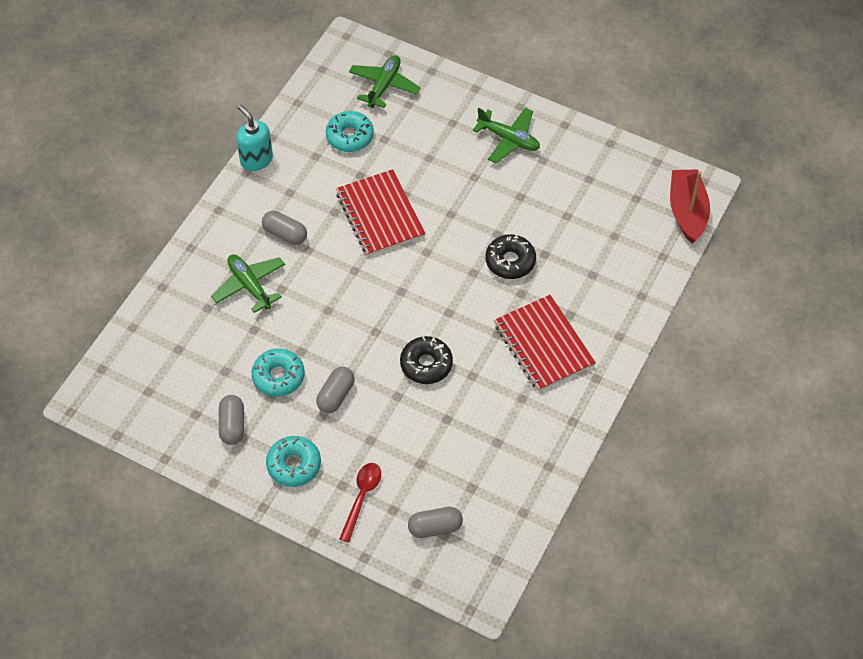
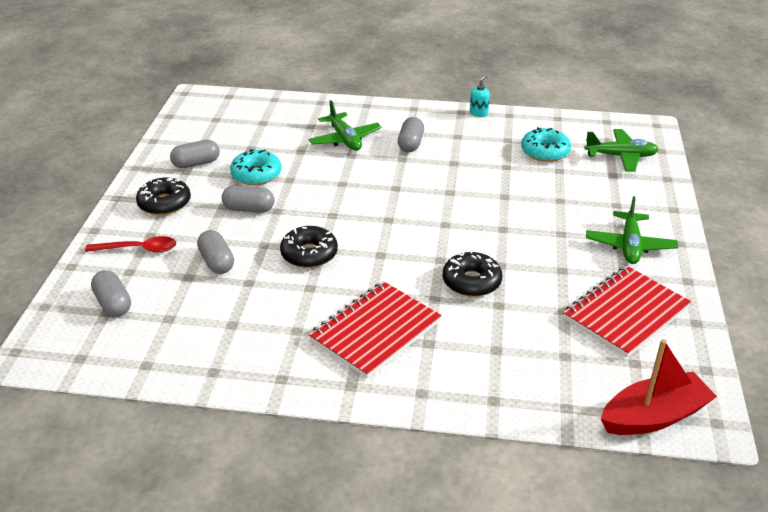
camera: 70 degrees right, 20 degrees down
green plane [211,254,285,313] -> green plane turned 120 degrees clockwise [308,100,382,151]
turquoise soap dispenser [236,105,273,171] -> turquoise soap dispenser [470,75,490,117], size x0.59
turquoise donut [266,436,321,487] -> black donut [136,177,191,215]
red notebook [336,169,426,256] -> red notebook moved to [563,266,691,358]
none -> grey capsule [197,230,234,274]

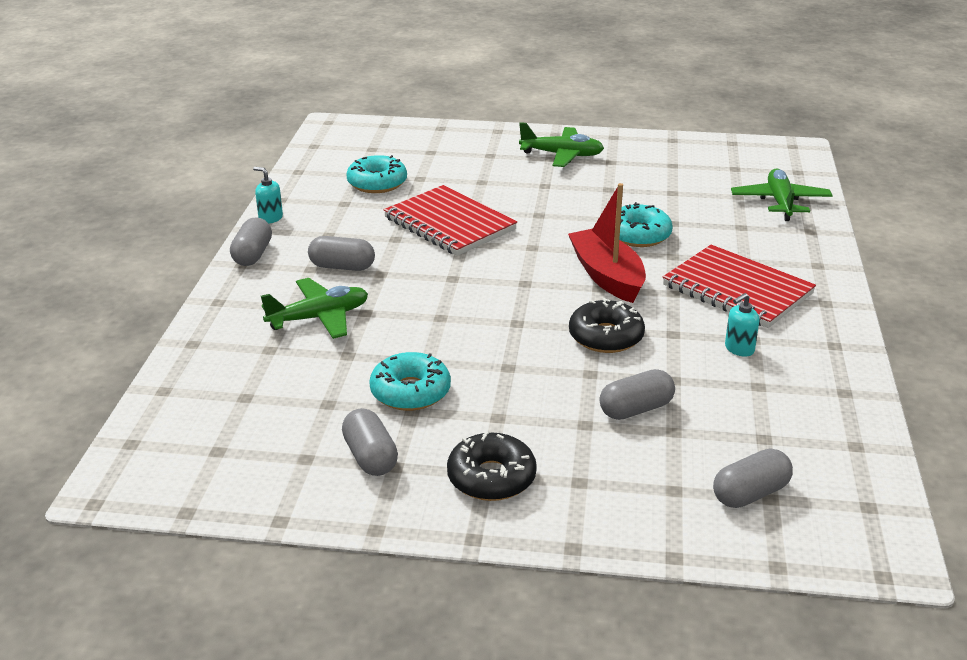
camera: 90 degrees left, 5 degrees down
red spoon [85,236,176,252] -> none
grey capsule [222,185,275,213] -> grey capsule moved to [230,217,272,266]
black donut [443,250,502,297] -> turquoise donut [619,202,673,247]
red notebook [563,266,691,358] -> red notebook moved to [384,185,517,256]
green plane [585,129,659,172] -> green plane moved to [731,168,833,221]
red boat [601,339,717,435] -> red boat moved to [568,183,646,303]
none -> turquoise soap dispenser [725,293,759,357]

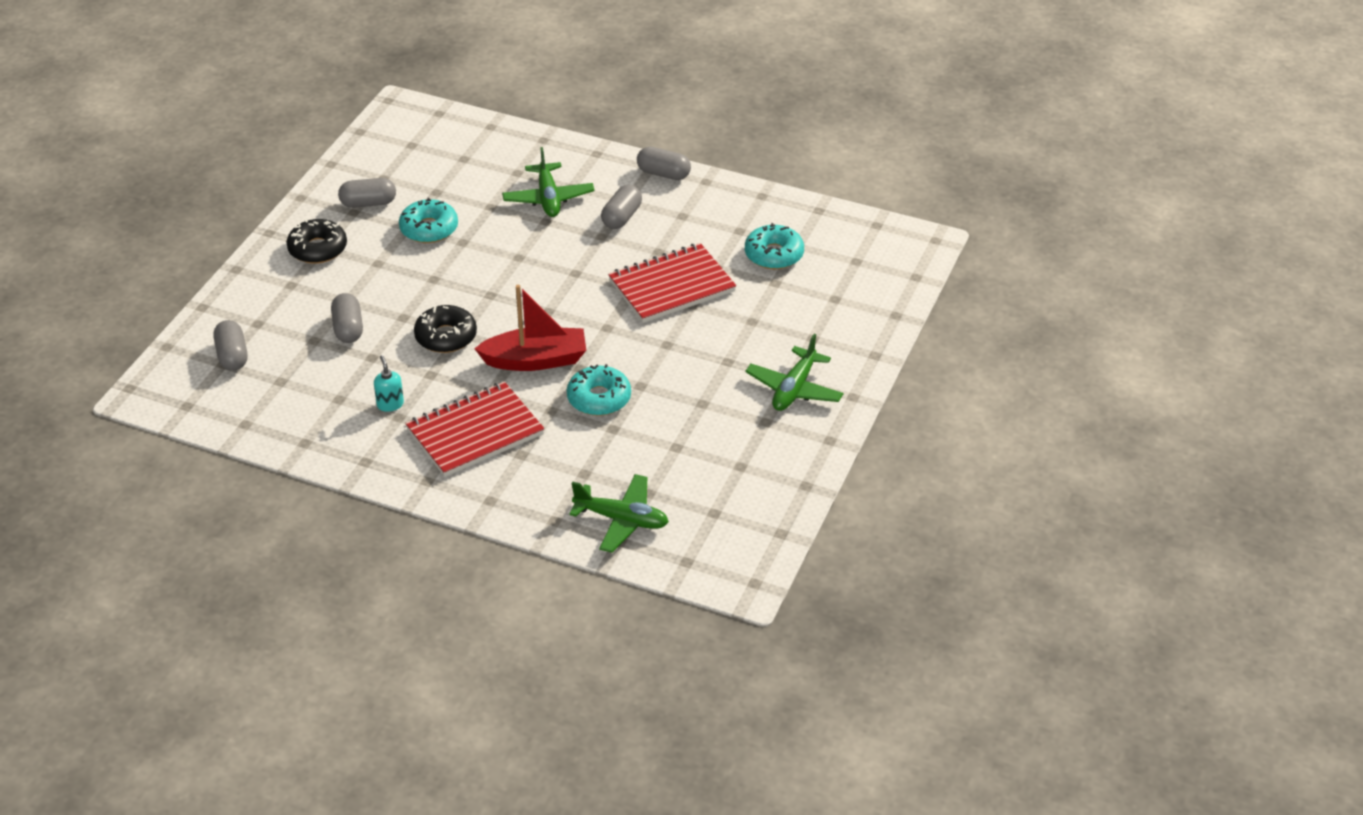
camera: 105 degrees right, 10 degrees up
turquoise soap dispenser [253,167,283,224] -> none

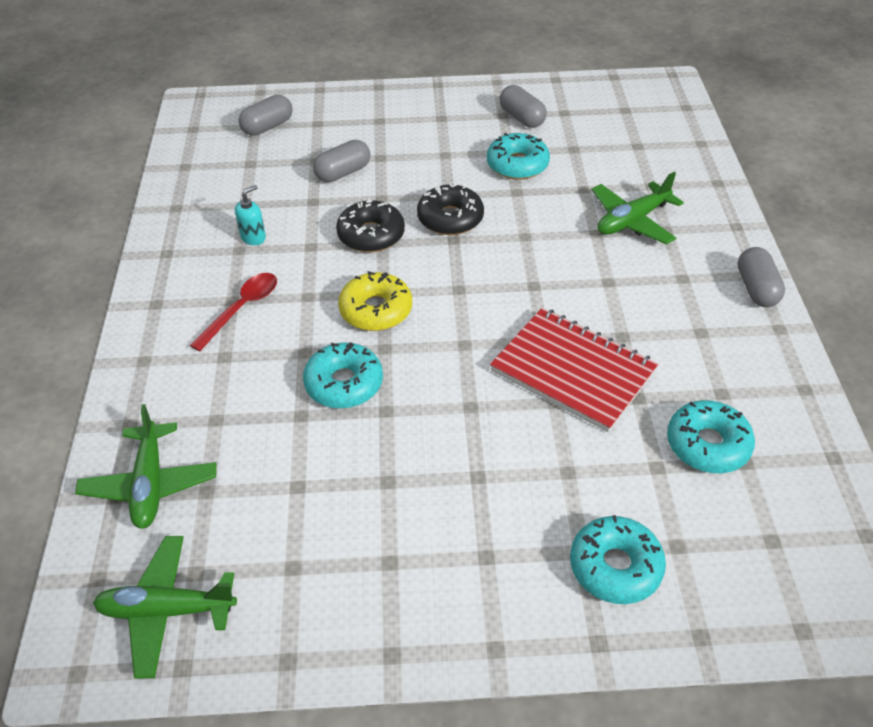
camera: 65 degrees right, 5 degrees up
black donut [286,219,347,264] -> black donut moved to [417,183,484,235]
red notebook [405,382,544,477] -> red spoon [190,273,277,351]
red boat [474,285,586,371] -> yellow donut [338,271,412,331]
grey capsule [601,185,642,229] -> none
green plane [745,334,843,411] -> green plane moved to [93,536,237,678]
none -> turquoise donut [570,515,666,604]

